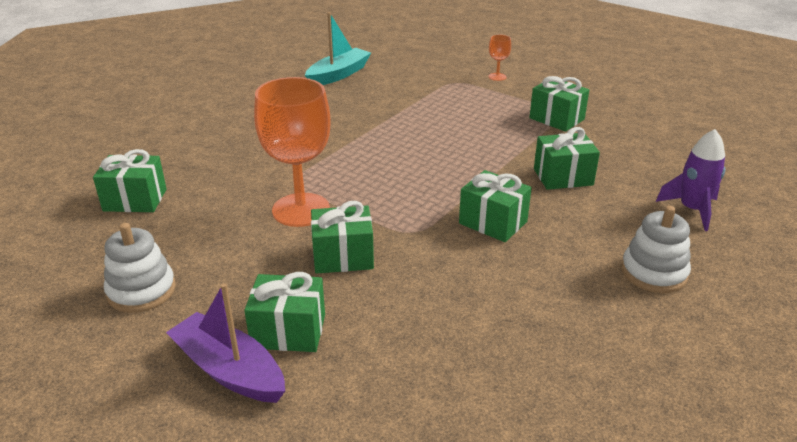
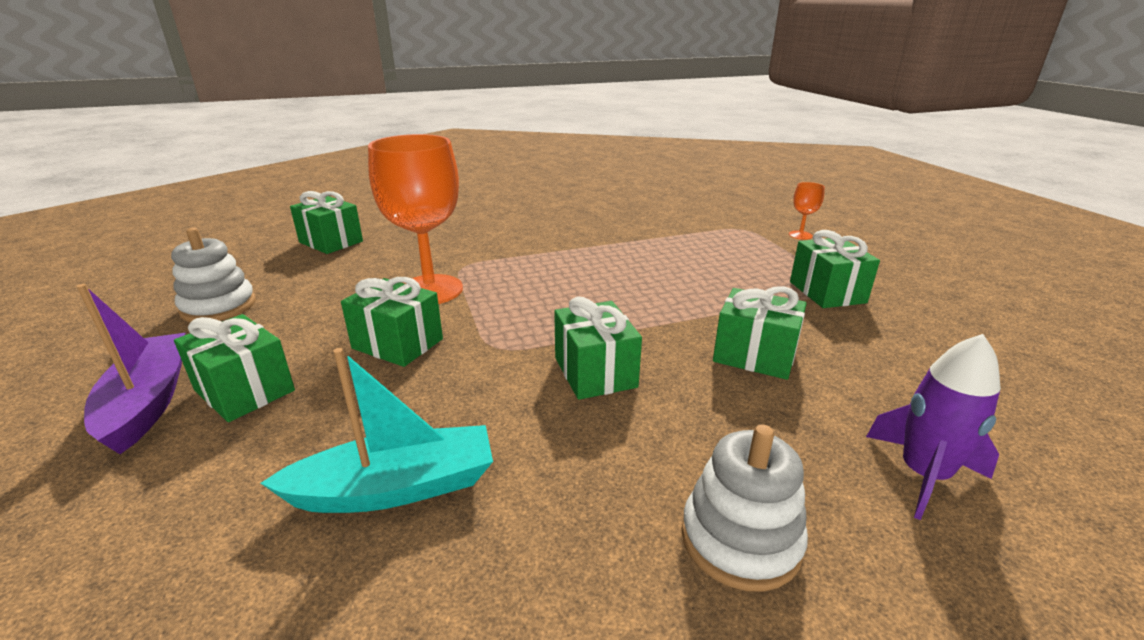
camera: 35 degrees right, 5 degrees down
turquoise boat [305,12,371,85] -> turquoise boat moved to [260,348,493,513]

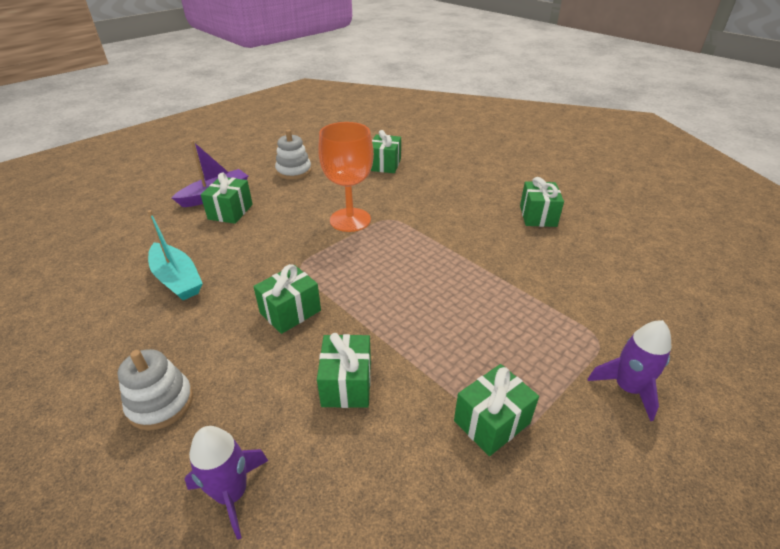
camera: 65 degrees right, 10 degrees up
green gift [341,277,443,367] -> green gift moved to [520,177,564,227]
orange goblet [789,182,825,240] -> purple rocket [588,320,671,421]

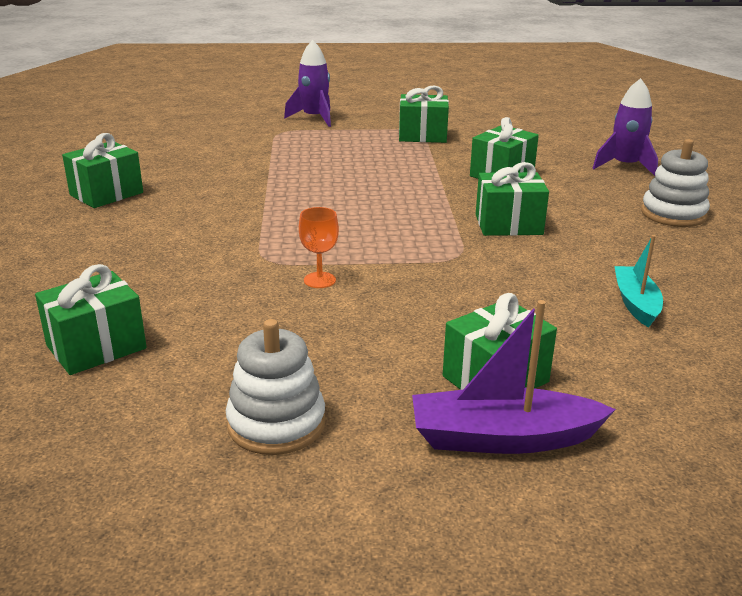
camera: 140 degrees left, 10 degrees down
turquoise boat [147,210,203,300] -> turquoise boat [614,235,663,327], size x0.65
orange goblet [318,122,374,232] -> orange goblet [299,207,339,288], size x0.43

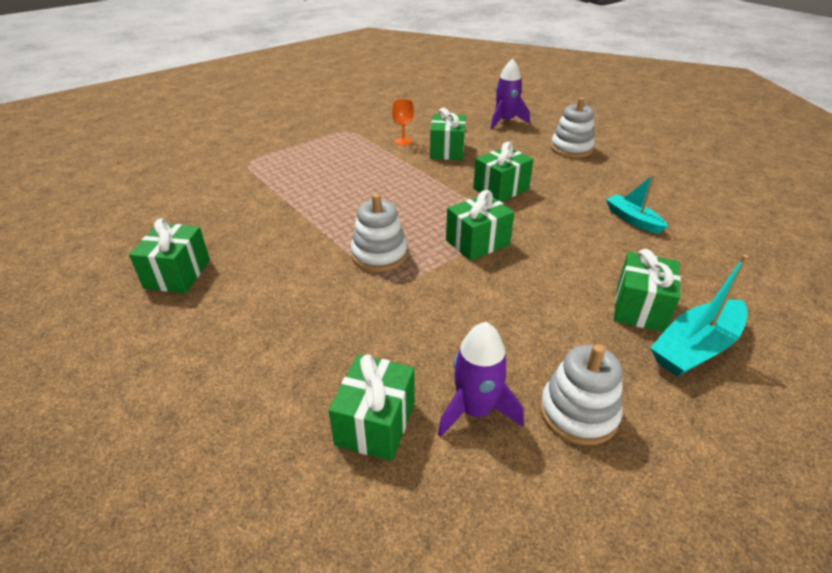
camera: 35 degrees left, 10 degrees up
purple rocket [284,40,331,127] -> purple rocket moved to [438,322,524,437]
orange goblet [299,207,339,288] -> orange goblet moved to [392,99,414,146]
green gift [399,85,449,143] -> green gift moved to [446,190,514,261]
purple boat [412,300,616,454] -> turquoise boat [650,254,749,377]
none -> white stacking toy [351,194,408,272]

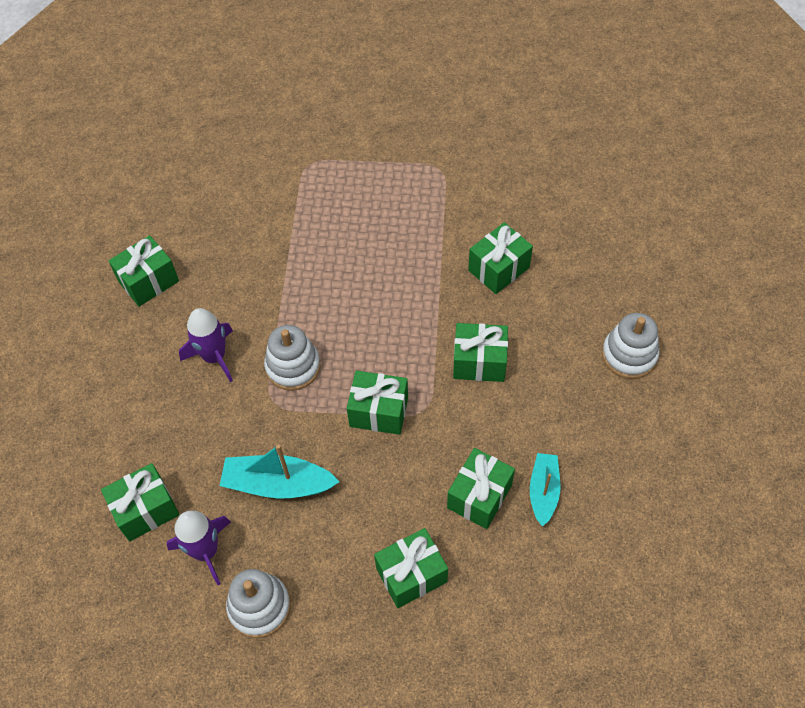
camera: 45 degrees right, 20 degrees up
orange goblet [392,99,414,146] -> none
purple rocket [490,58,530,129] -> purple rocket moved to [179,308,233,382]
turquoise boat [650,254,749,377] -> turquoise boat moved to [220,444,340,498]
none -> green gift [447,448,515,529]

